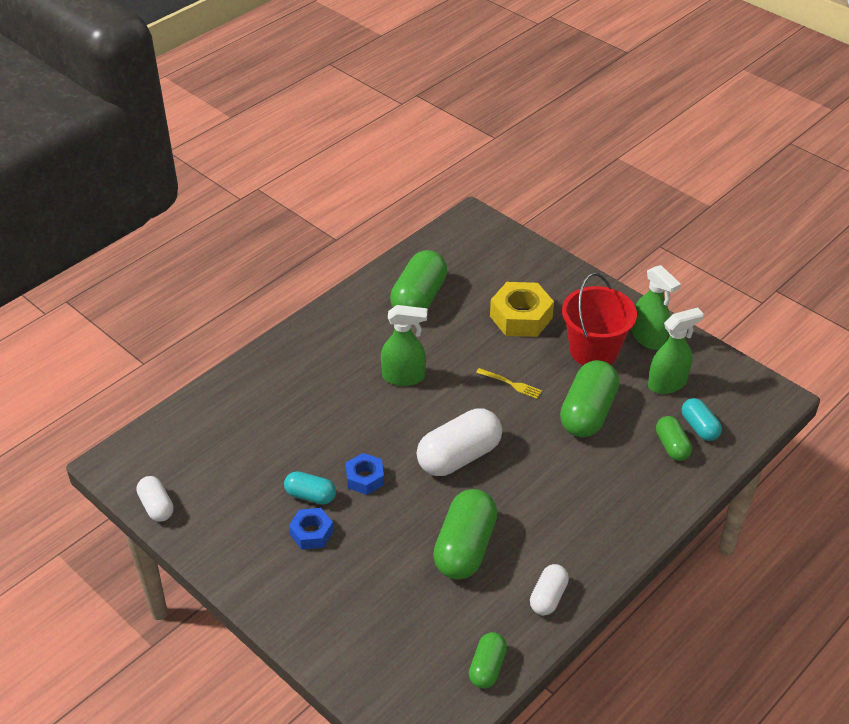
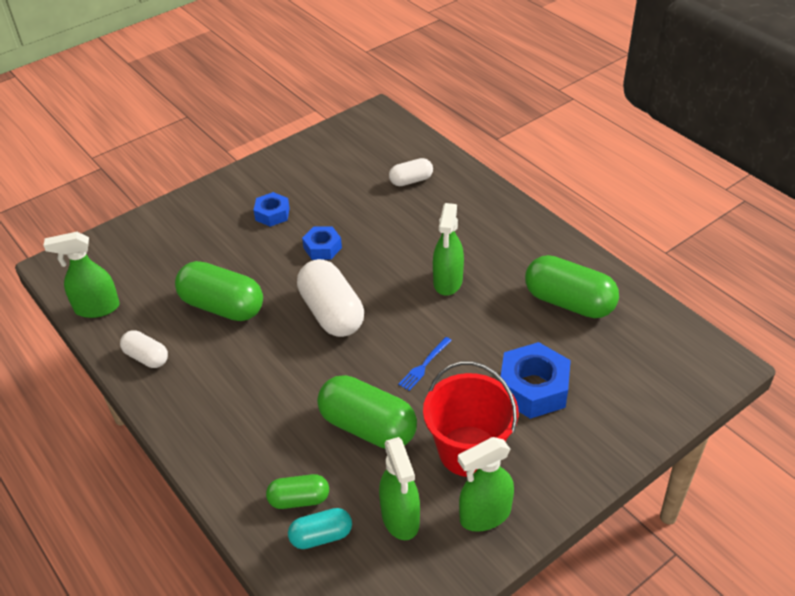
camera: 100 degrees right, 0 degrees up
white capsule [137,476,174,522] -> white capsule moved to [389,158,433,186]
turquoise capsule [284,471,336,505] -> none
green capsule [469,632,507,689] -> green spray bottle [44,232,120,318]
yellow fork [476,368,542,399] -> blue fork [398,337,452,391]
yellow nut [490,282,554,337] -> blue nut [501,342,571,419]

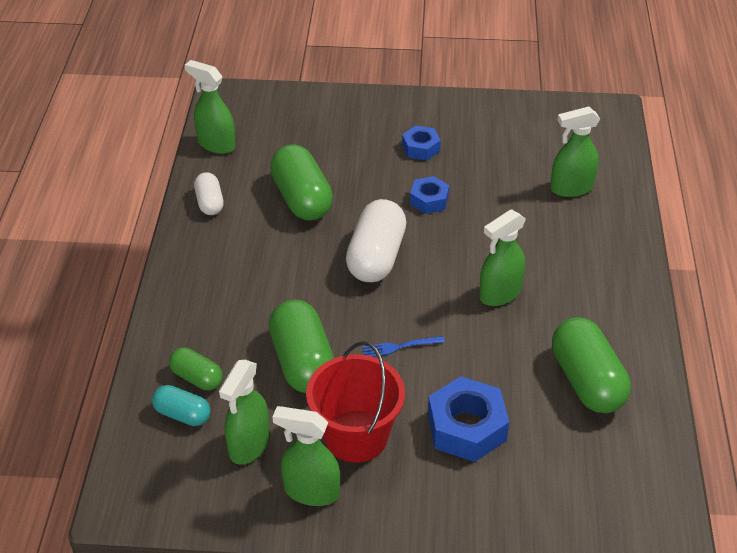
camera: 40 degrees right, 0 degrees up
white capsule [389,158,433,186] -> green spray bottle [550,107,600,197]

